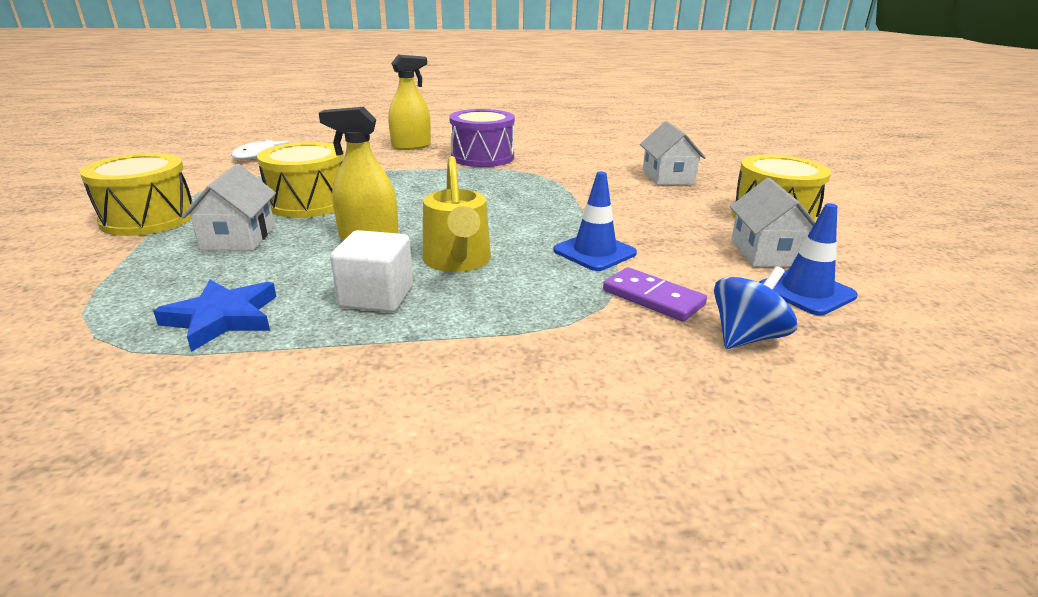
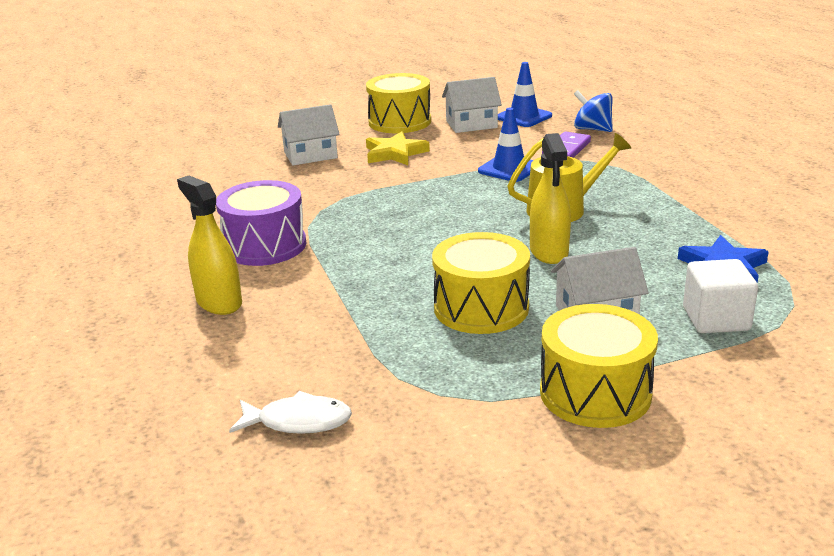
camera: 100 degrees left, 0 degrees up
white cube [330,230,413,313] -> white cube moved to [683,259,758,333]
none -> yellow star [366,132,430,165]

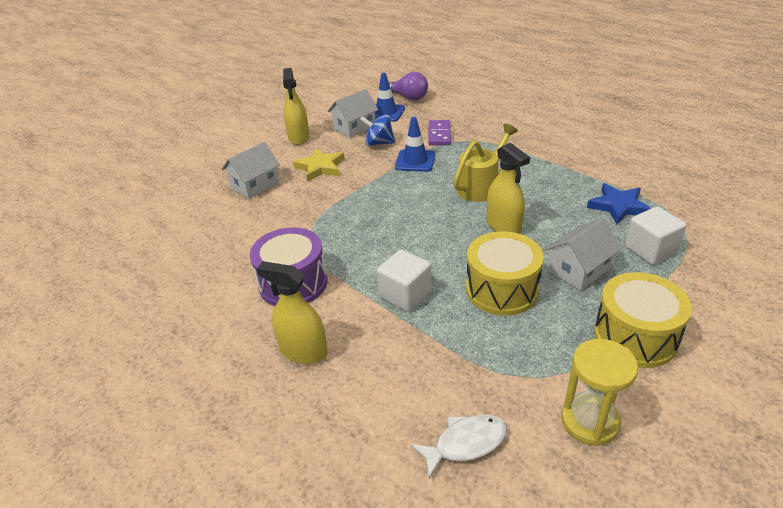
camera: 25 degrees left, 10 degrees up
yellow drum [366,73,431,133] -> yellow spray bottle [283,68,310,145]
blue spinning top [574,90,613,132] -> blue spinning top moved to [360,114,395,146]
none -> white cube [377,249,432,312]
none -> purple light bulb [389,72,428,101]
none -> yellow hourglass [561,339,638,446]

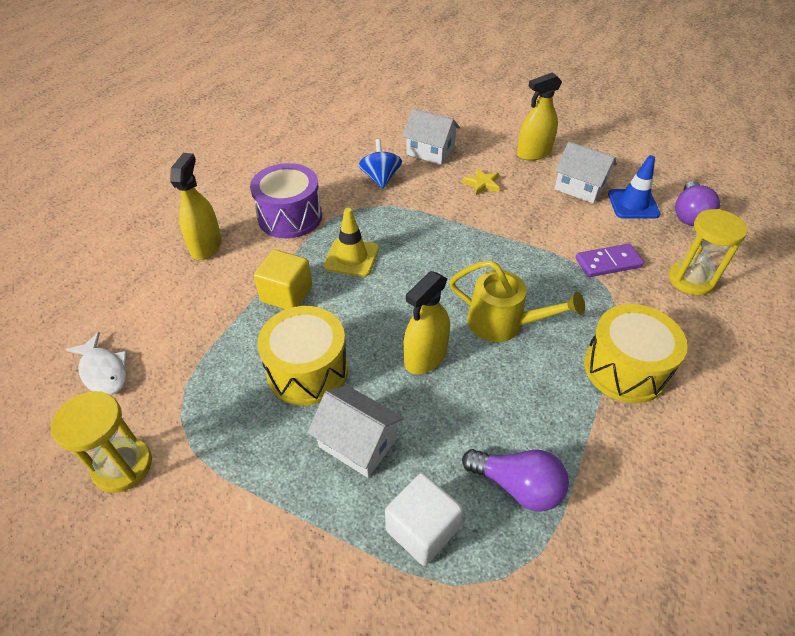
camera: 70 degrees right, 10 degrees up
yellow star [293,148,345,182] -> yellow star [462,168,499,195], size x0.66
blue spinning top [360,114,395,146] -> blue spinning top moved to [358,139,402,189]
white cube [377,249,432,312] -> yellow cube [254,250,312,309]
blue traffic cone [395,117,435,172] -> none
blue star [587,183,651,224] -> purple light bulb [462,449,569,511]
yellow drum [594,272,692,368] -> yellow drum moved to [584,304,687,403]
none -> yellow traffic cone [324,208,379,277]
none -> yellow hourglass [669,209,748,296]

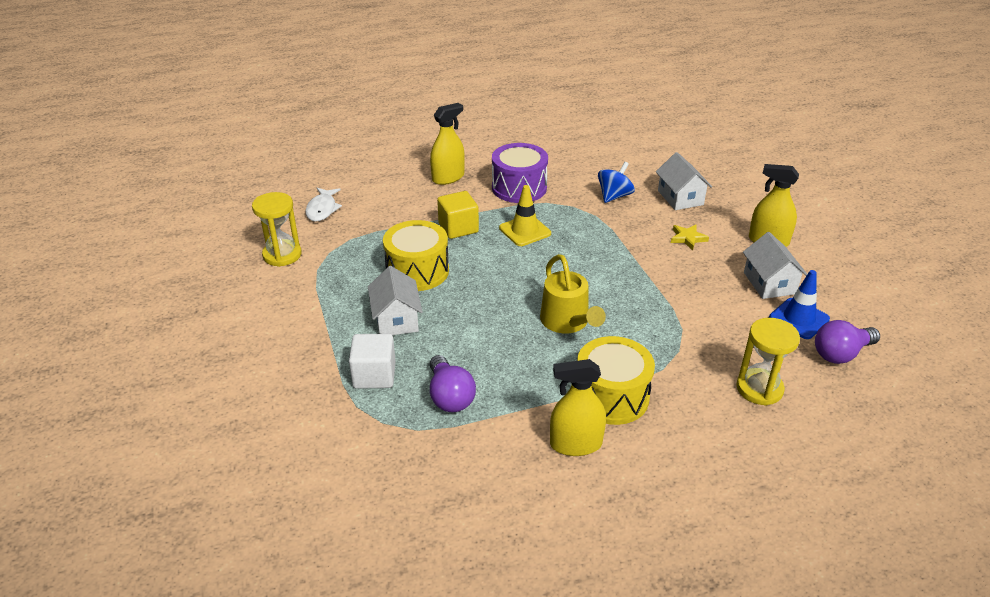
camera: 45 degrees right, 10 degrees down
yellow spray bottle [403,271,450,374] -> yellow spray bottle moved to [550,359,606,456]
purple domino [576,244,644,277] -> none

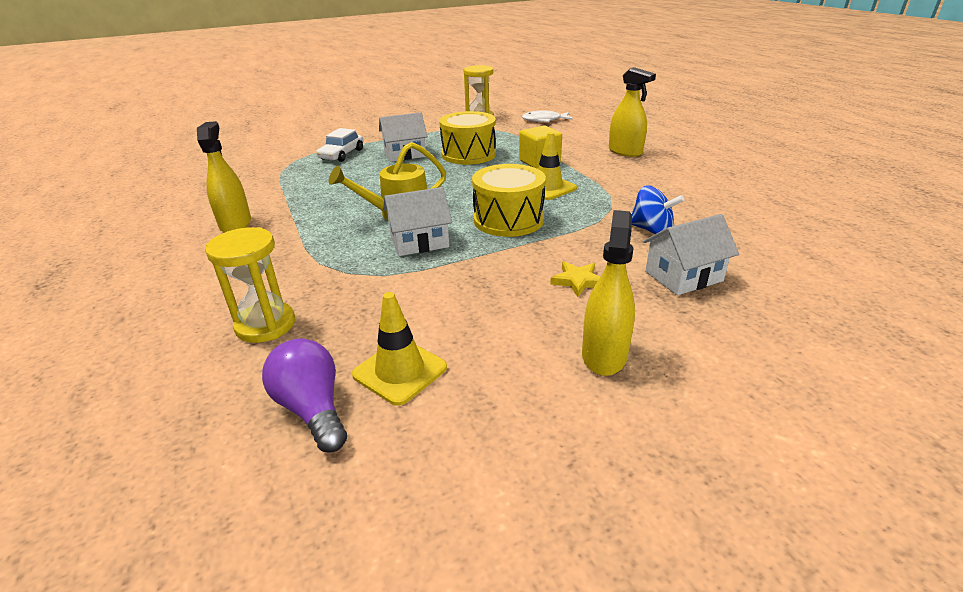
camera: 85 degrees right, 5 degrees down
white cube [349,333,396,389] -> white car [317,128,363,162]
purple light bulb [430,355,476,412] -> none
purple drum [492,143,548,203] -> none
yellow drum [577,336,655,425] -> yellow drum moved to [472,164,546,237]
white house [743,232,807,299] -> white house moved to [383,187,452,256]
blue traffic cone [769,270,830,339] -> yellow traffic cone [352,292,447,406]

